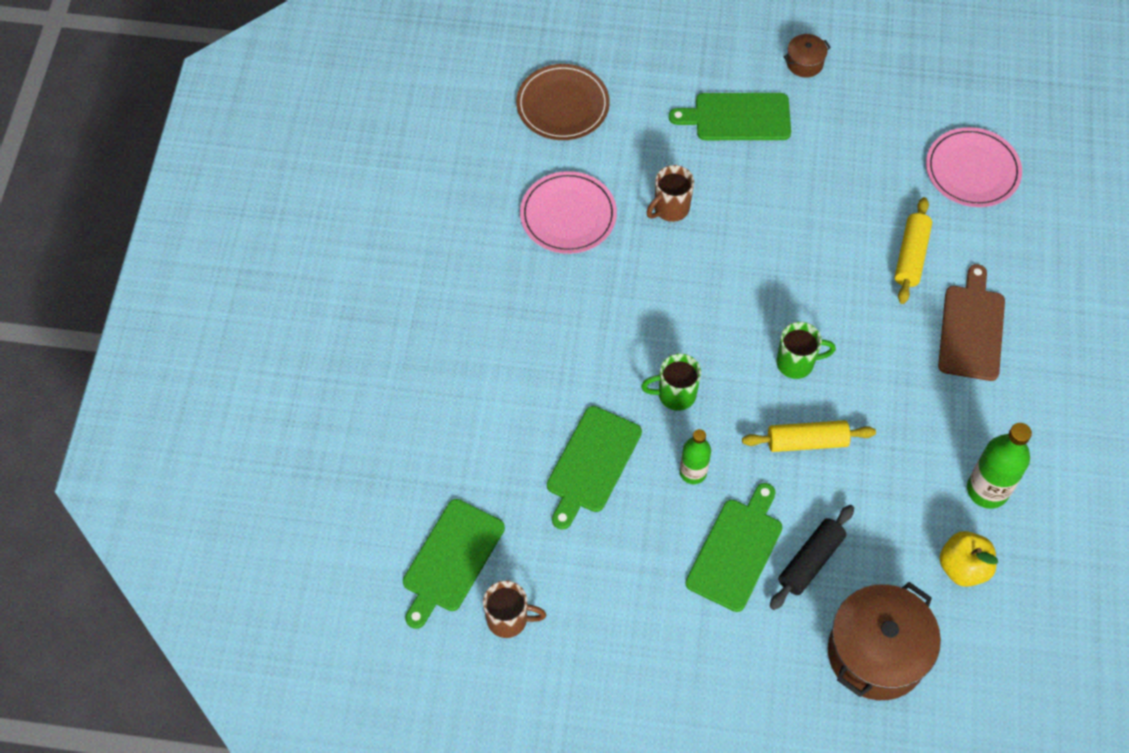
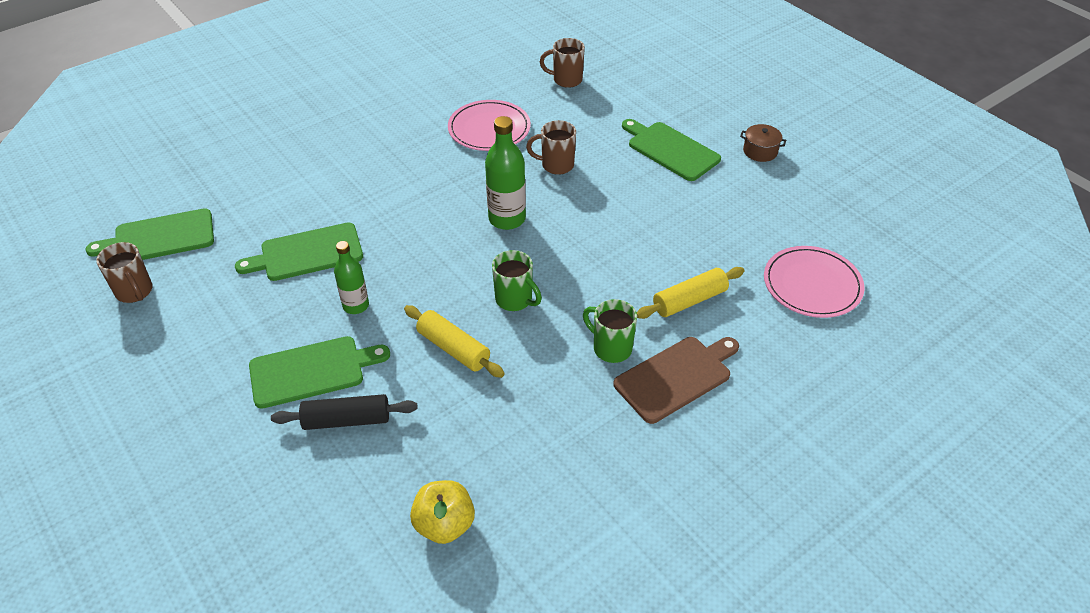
camera: 45 degrees right, 15 degrees down
brown plate [516,64,610,140] -> brown mug [540,38,585,88]
green mug [641,353,701,411] -> green mug moved to [583,299,637,363]
brown pot [828,582,941,700] -> none
green bottle [967,423,1032,509] -> green bottle moved to [485,116,526,230]

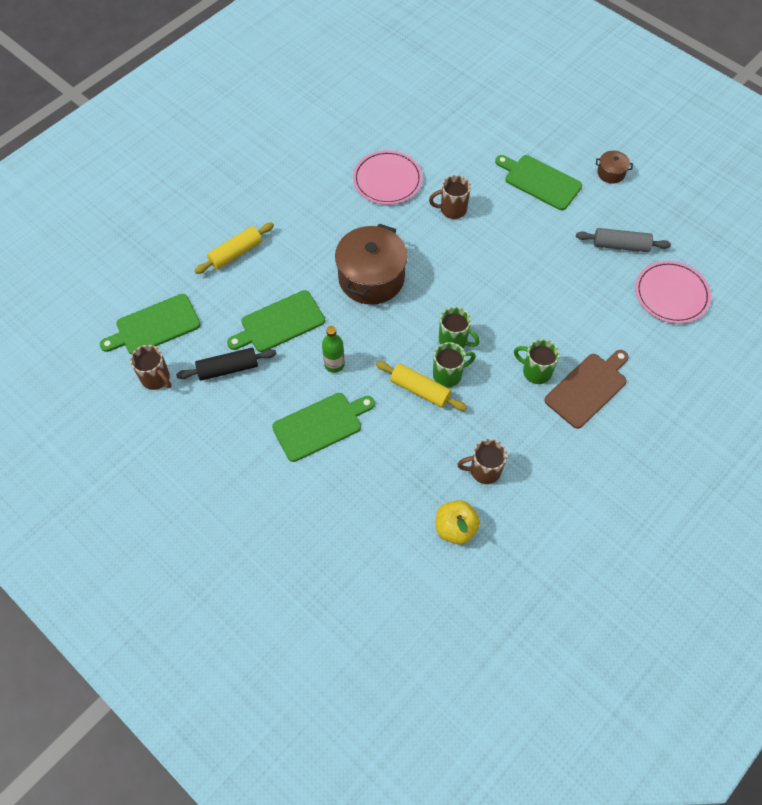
camera: 10 degrees left, 15 degrees up
black rolling pin [271,394,418,430] -> black rolling pin moved to [176,348,276,381]
green bottle [485,116,526,230] -> none
brown mug [540,38,585,88] -> brown mug moved to [457,439,507,484]
yellow rolling pin [637,267,745,319] -> yellow rolling pin moved to [195,222,274,274]
none -> brown pot [335,224,408,305]
none -> green mug [433,342,476,387]
none -> grey rolling pin [576,228,671,252]

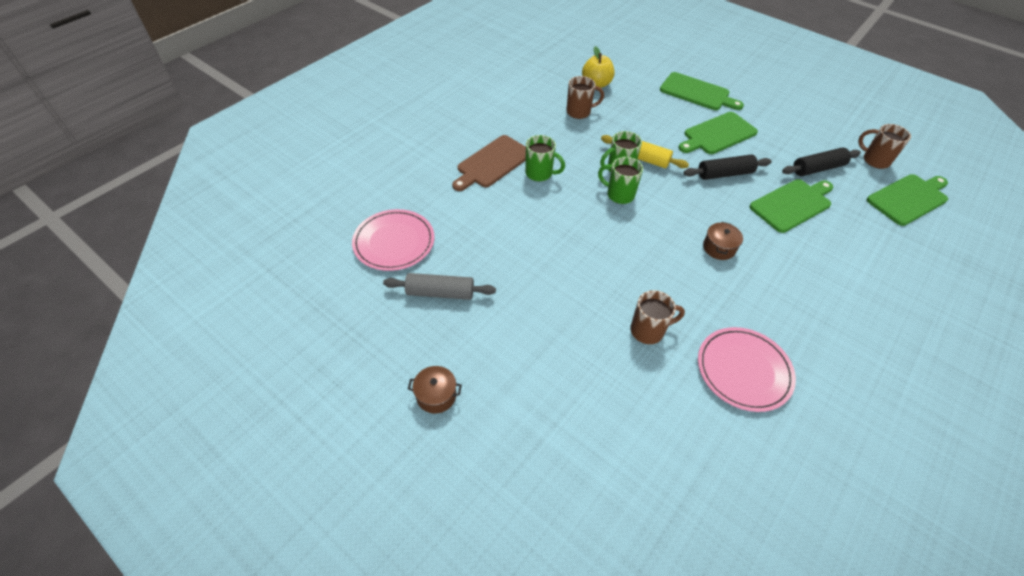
camera: 175 degrees right, 10 degrees down
yellow rolling pin [195,222,274,274] -> none
green bottle [322,326,345,373] -> black rolling pin [684,155,772,180]
brown pot [335,224,408,305] -> brown pot [703,222,743,260], size x0.45
green cutting board [495,155,582,210] -> green cutting board moved to [660,72,744,110]

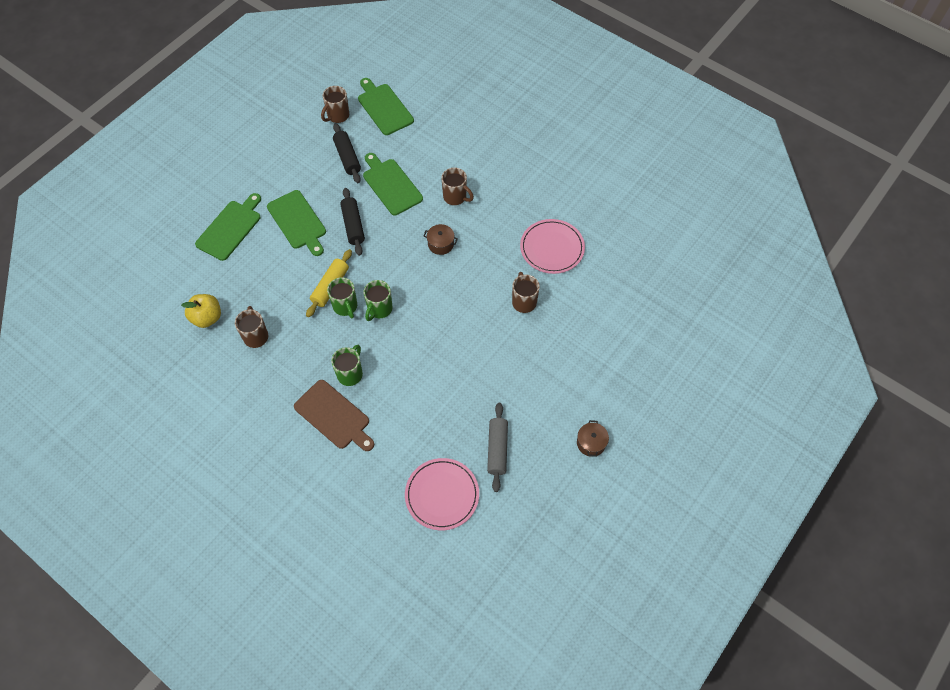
camera: 90 degrees left, 10 degrees up
none -> brown mug [441,167,474,205]

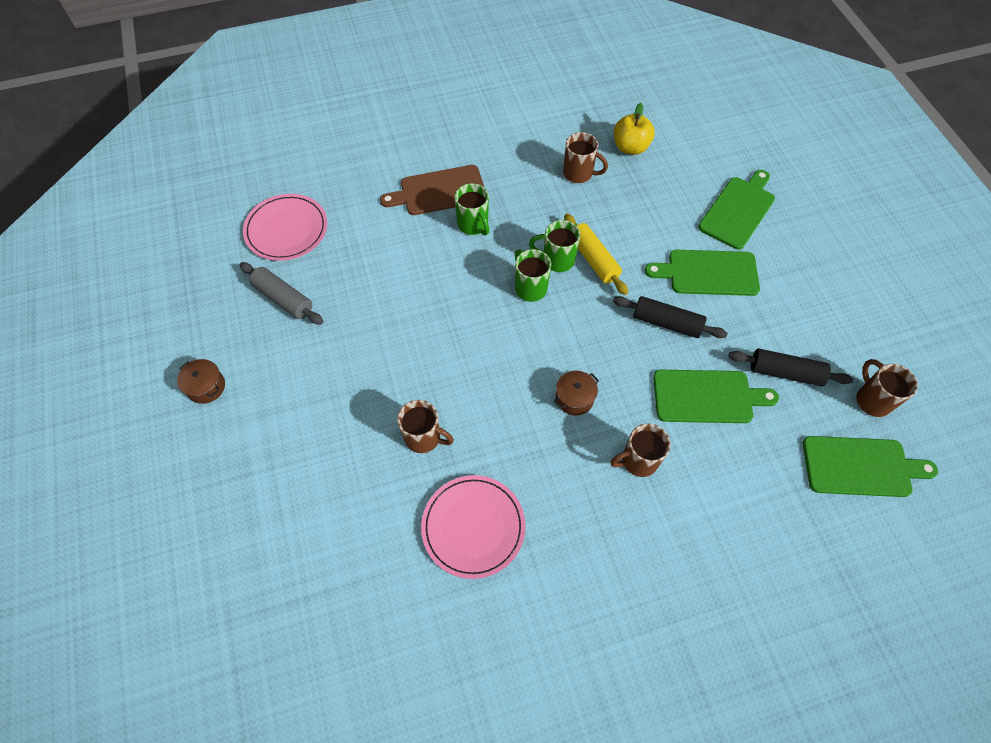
camera: 125 degrees right, 0 degrees up
green cutting board [195,193,261,261] -> green cutting board turned 120 degrees counterclockwise [698,170,775,250]

